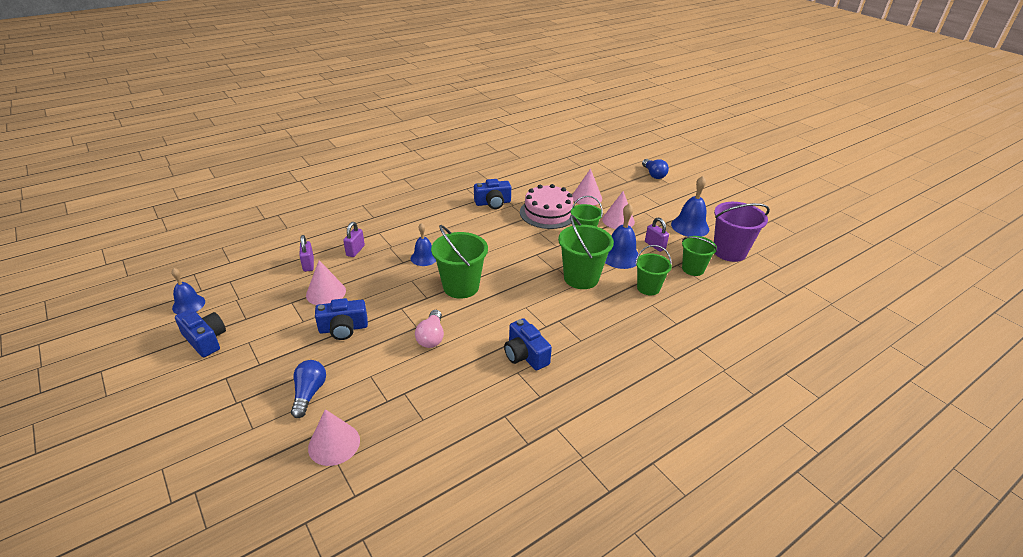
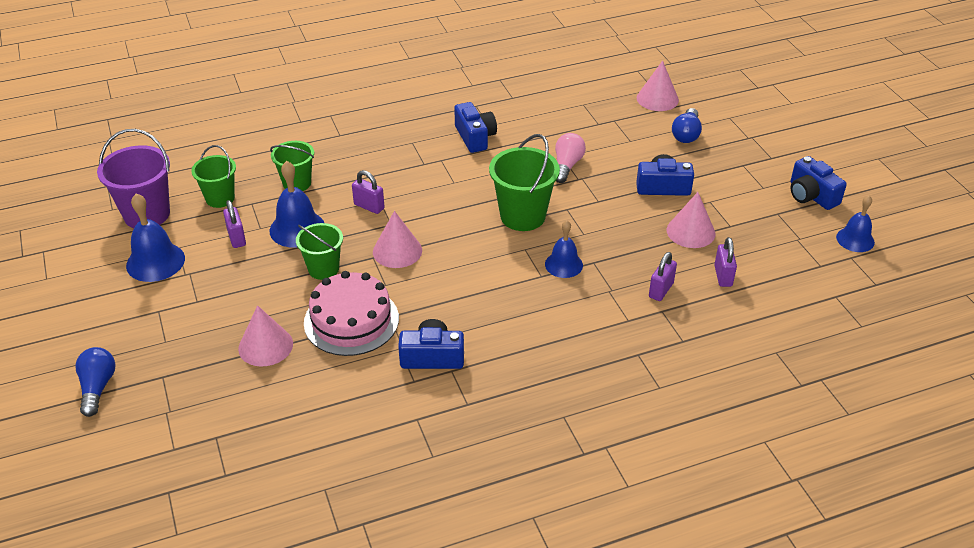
camera: 165 degrees left, 5 degrees up
green bucket [558,215,614,289] -> purple padlock [352,170,385,214]
pink cone [602,191,635,229] -> pink cone moved to [373,211,422,268]

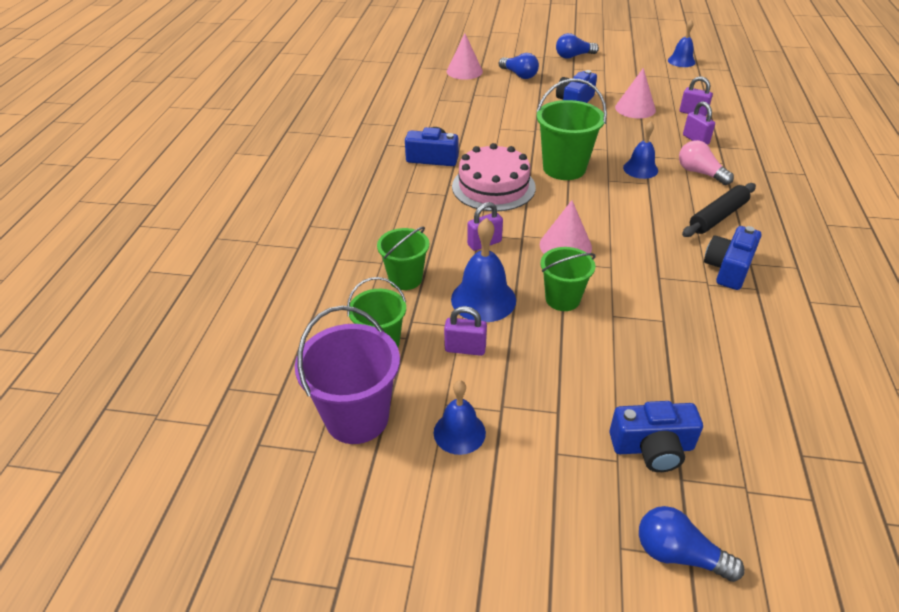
camera: 60 degrees left, 0 degrees up
blue bell [126,193,185,282] -> blue bell [434,380,486,455], size x0.66
pink cone [238,305,293,367] -> none
pink cake [304,271,399,356] -> pink cake moved to [452,143,536,211]
pink light bulb [555,133,586,183] -> pink light bulb moved to [679,140,734,185]
blue camera [791,156,847,210] -> blue camera moved to [609,401,703,472]
none -> blue light bulb [556,33,599,59]
none -> black rolling pin [682,183,756,237]

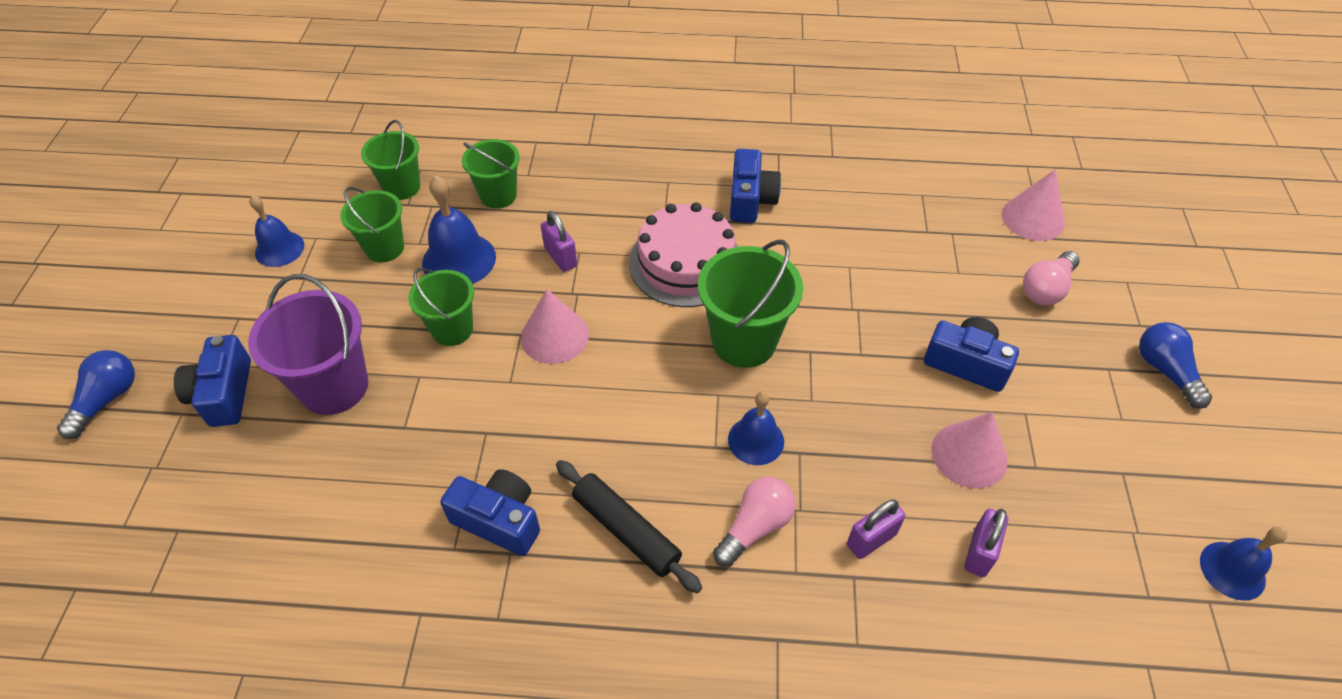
camera: 85 degrees right, 10 degrees up
purple bucket [295,306,400,444] -> purple bucket moved to [248,274,368,415]
purple padlock [444,306,487,356] -> green bucket [340,187,404,262]
blue light bulb [499,53,539,79] -> pink light bulb [1023,251,1080,305]

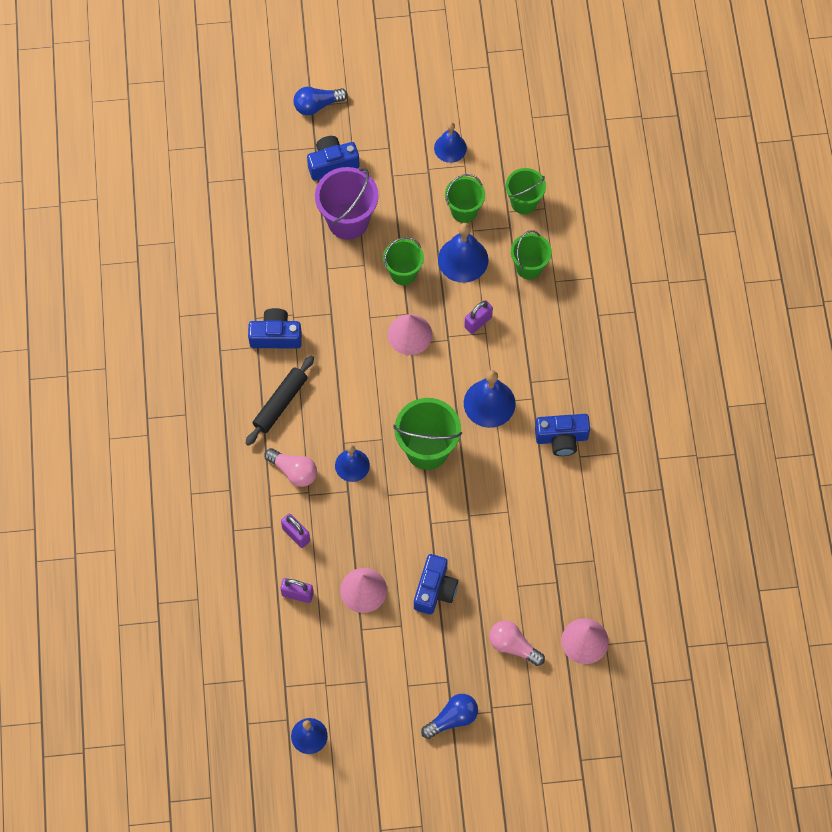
camera: 80 degrees right, 15 degrees up
blue light bulb [57,350,135,439] -> blue light bulb turned 150 degrees clockwise [293,87,348,116]
blue camera [440,469,540,556] -> blue camera turned 105 degrees counterclockwise [248,308,302,348]
pink cake [629,202,738,307] -> blue bell [464,370,515,428]

